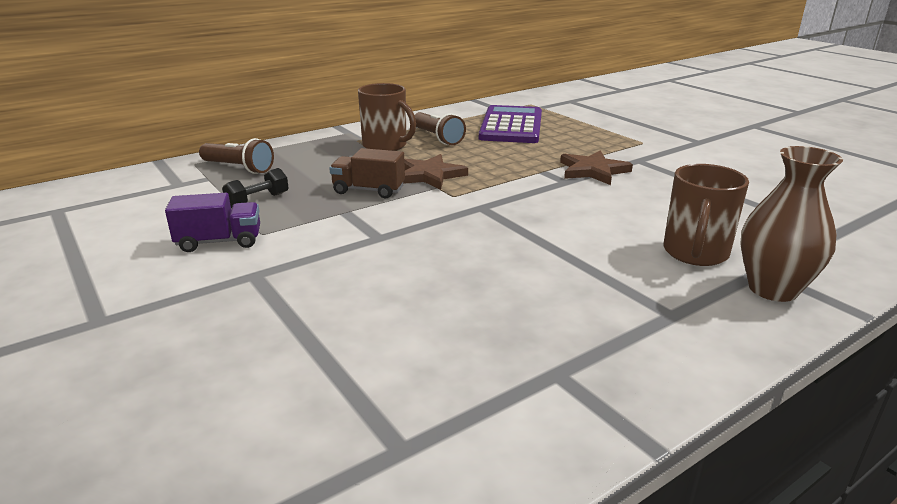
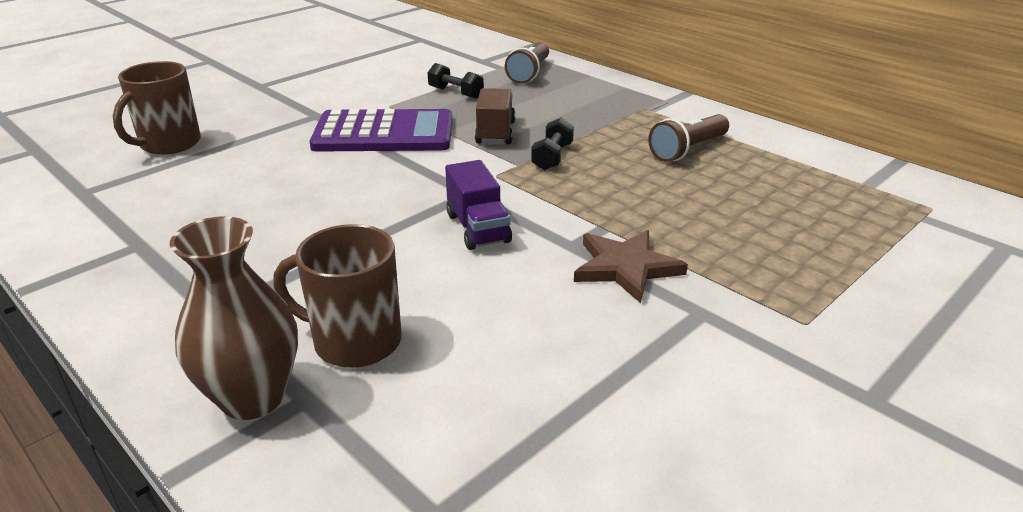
camera: 80 degrees right, 5 degrees up
purple truck [165,193,260,252] -> purple truck moved to [445,160,512,250]
brown mug [358,83,416,151] -> brown mug moved to [113,61,201,155]
brown star [403,154,468,190] -> black dumbbell [531,117,574,171]
purple calculator [479,105,542,143] -> purple calculator moved to [309,109,453,152]

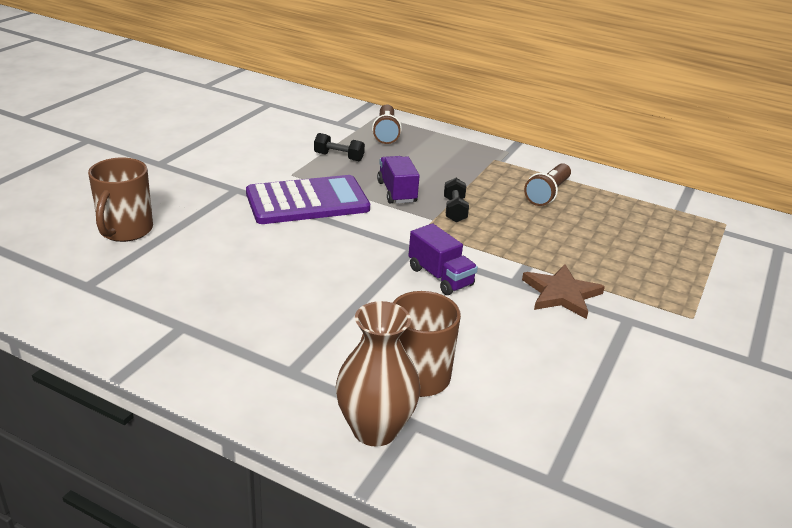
camera: 20 degrees left, 0 degrees up
brown truck [475,88,515,144] -> purple truck [377,156,420,204]

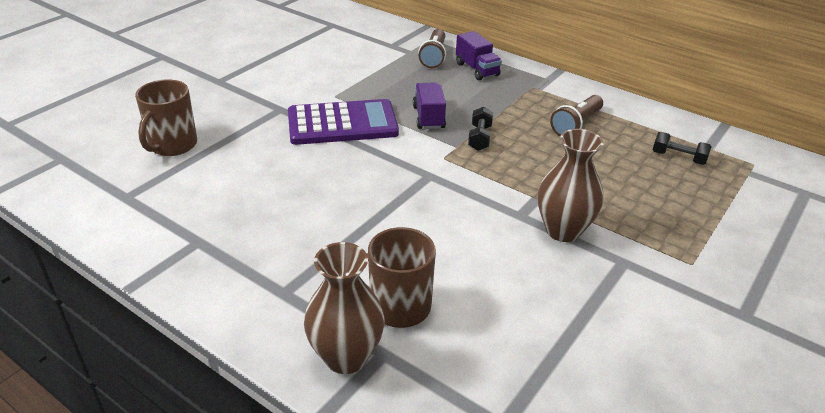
camera: 10 degrees right, 5 degrees up
black dumbbell [314,133,365,161] -> black dumbbell moved to [653,132,712,165]
purple truck [408,223,478,295] -> purple truck moved to [456,31,502,80]
brown star [522,264,605,319] -> brown vase [538,129,604,242]

